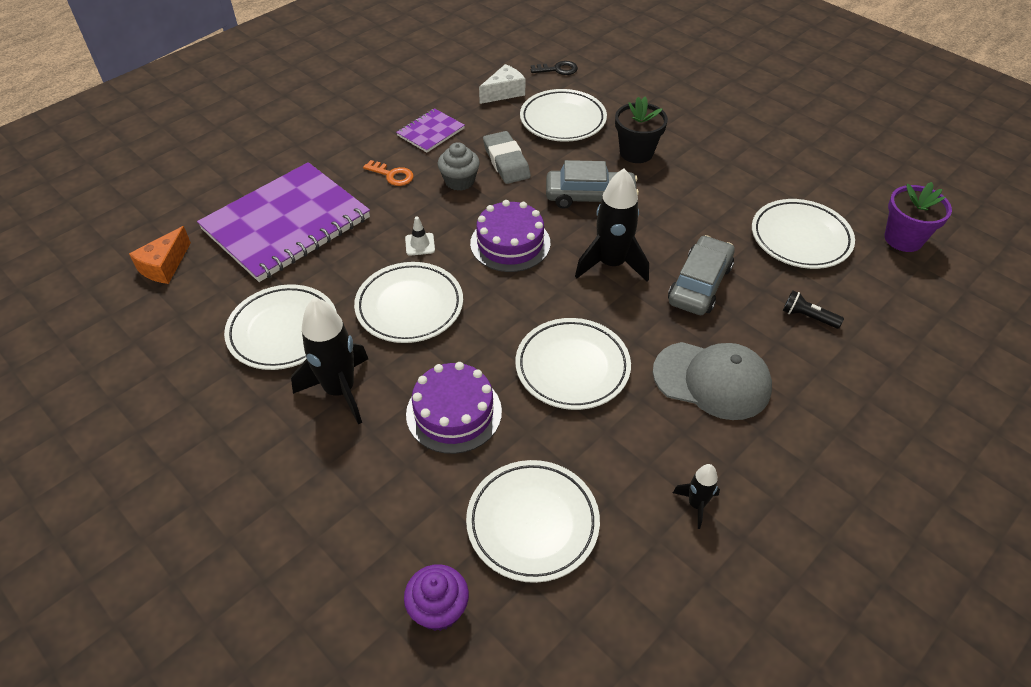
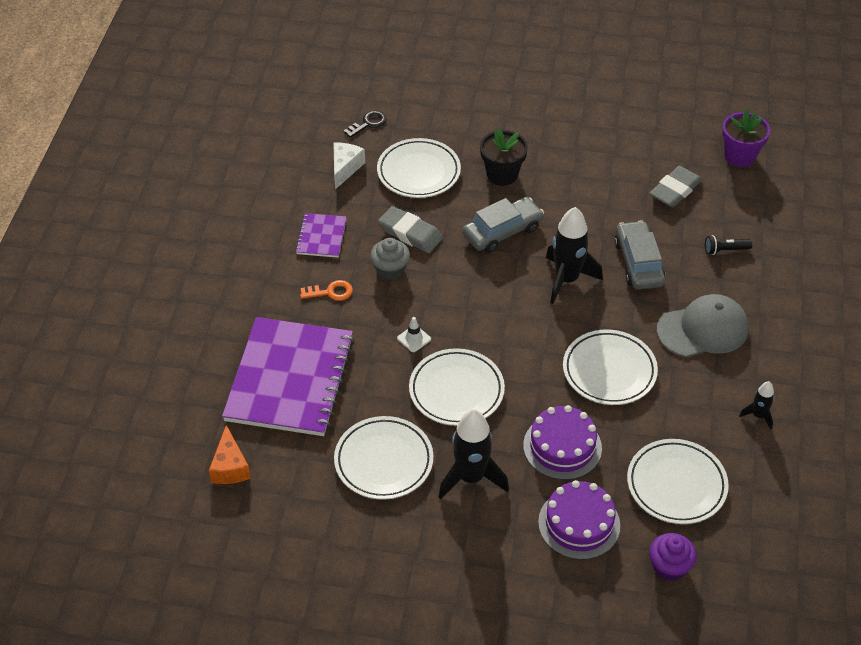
camera: 35 degrees left, 0 degrees up
purple cake [470,200,551,272] -> purple cake moved to [538,480,620,560]
white plate [752,199,855,269] -> grey eraser [650,166,702,207]

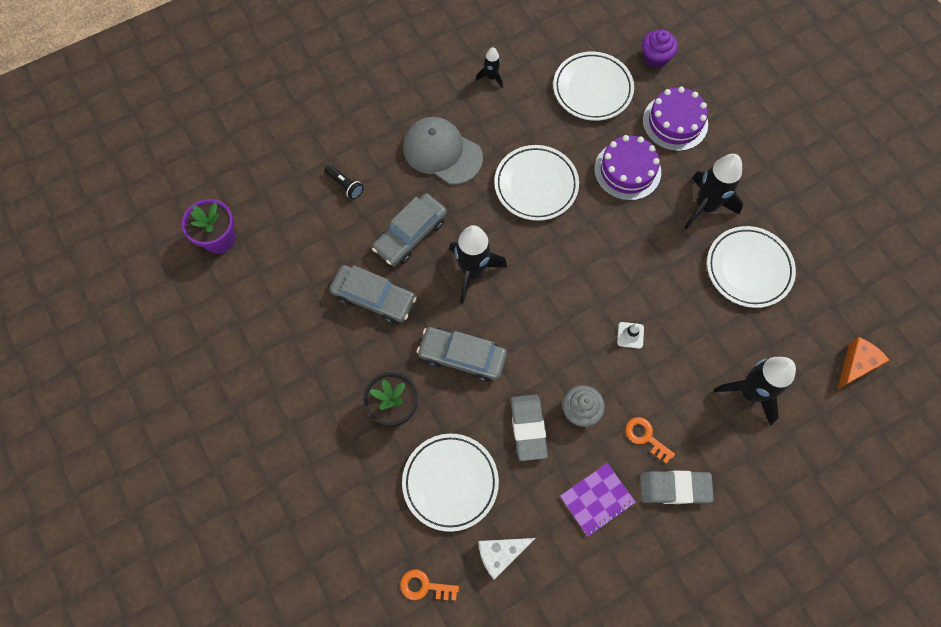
camera: 130 degrees left, 20 degrees up
purple notebook [222,317,354,436] -> black rocket [714,357,796,426]
black key [344,111,387,138] -> orange key [400,569,459,600]
white plate [409,348,505,426] -> none
grey eraser [650,166,702,207] -> grey eraser moved to [640,471,714,504]
none -> grey car [329,265,417,324]

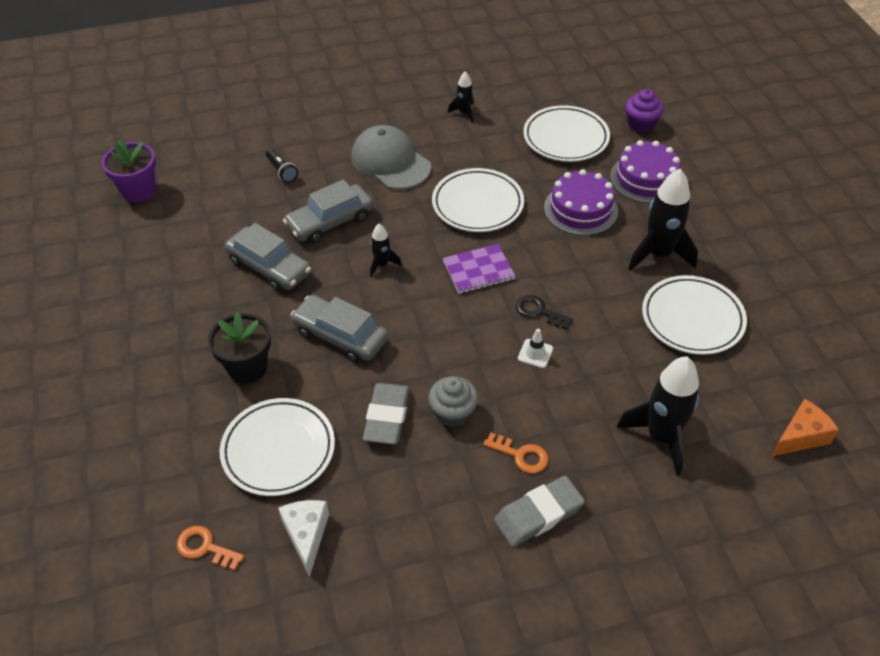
camera: 15 degrees right, 20 degrees down
black rocket [449,225,507,304] -> black rocket [370,224,402,277], size x0.51
white cheese [478,538,535,579] -> white cheese turned 90 degrees clockwise [278,500,329,577]
purple notebook [560,463,636,536] -> purple notebook moved to [443,244,516,294]
orange key [625,417,675,464] -> orange key turned 150 degrees clockwise [483,433,549,473]
grey eraser [640,471,714,504] -> grey eraser turned 45 degrees counterclockwise [494,476,585,547]
none -> black key [516,295,573,329]

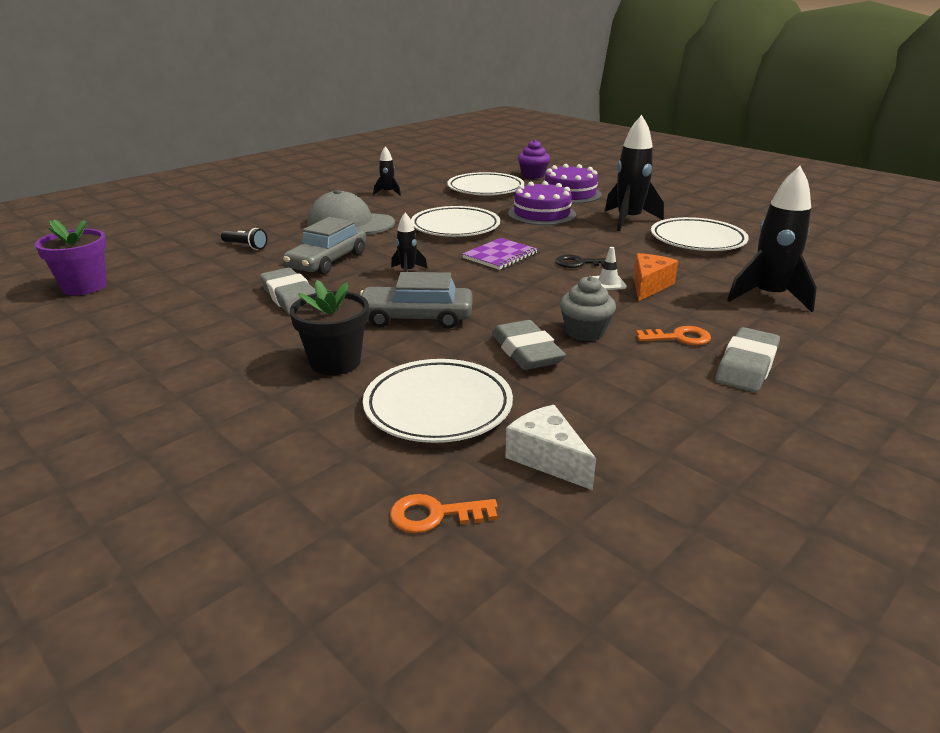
camera: 30 degrees left, 20 degrees down
grey car [225,223,311,291] -> grey eraser [260,268,316,315]
orange cheese [771,399,839,457] -> orange cheese moved to [633,253,678,301]

